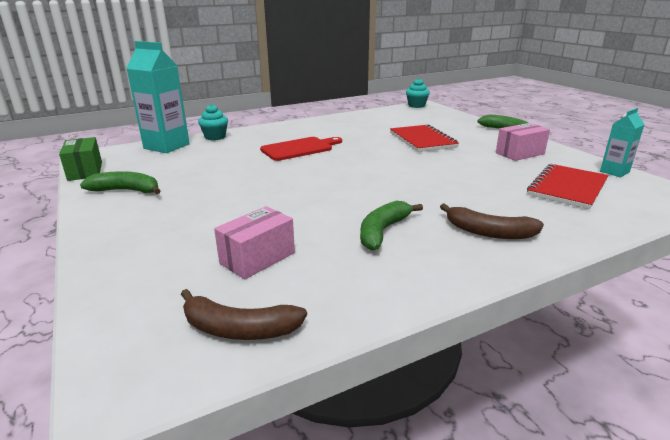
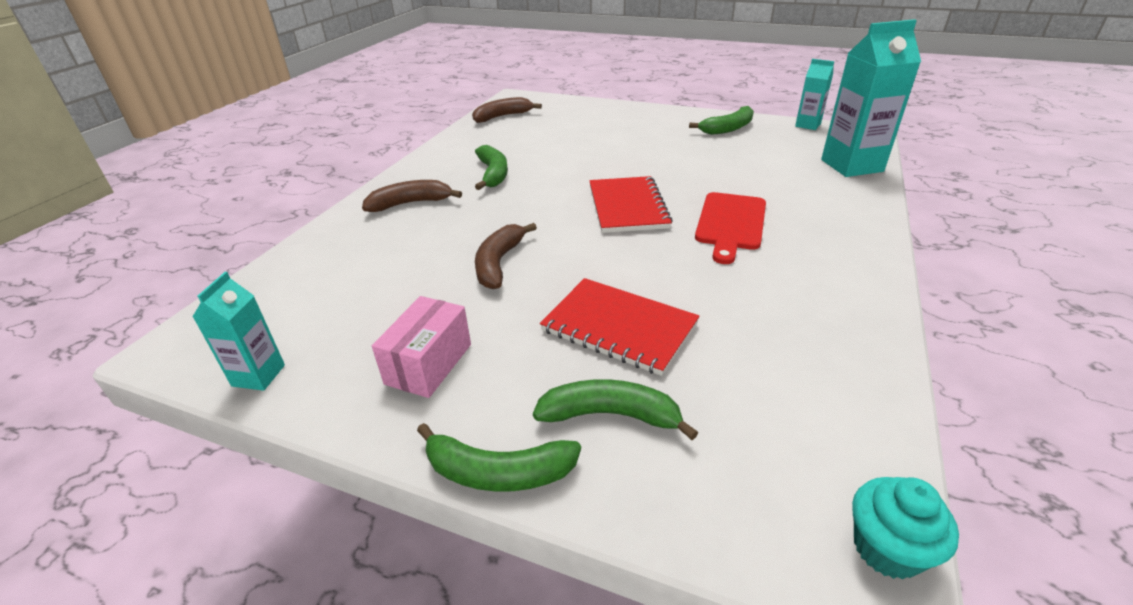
camera: 140 degrees right, 10 degrees up
green box [59,137,102,181] -> turquoise carton [795,59,834,130]
turquoise cupcake [198,104,228,140] -> none
pink box [214,206,295,279] -> none
red notebook [527,164,608,209] -> red notebook moved to [590,176,673,233]
none -> brown banana [475,223,537,289]
none -> green banana [533,379,698,440]

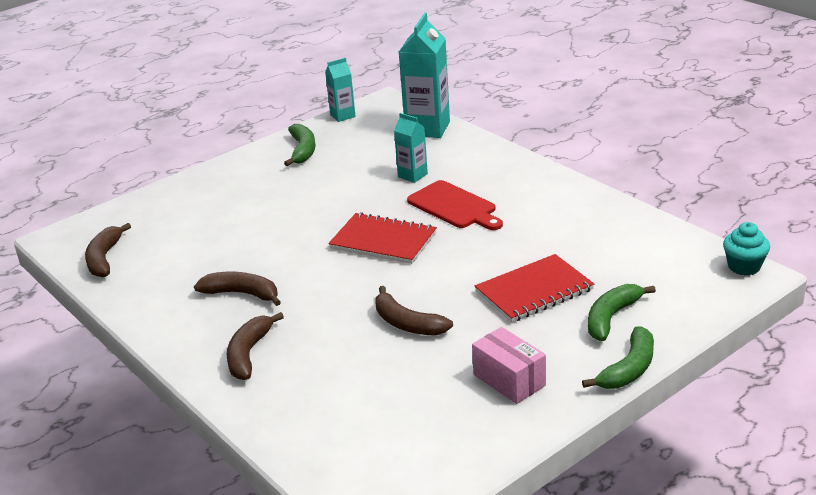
camera: 60 degrees left, 5 degrees down
turquoise carton [192,272,285,391] -> turquoise carton moved to [394,113,428,183]
green banana [475,145,508,190] -> brown banana [194,271,281,306]

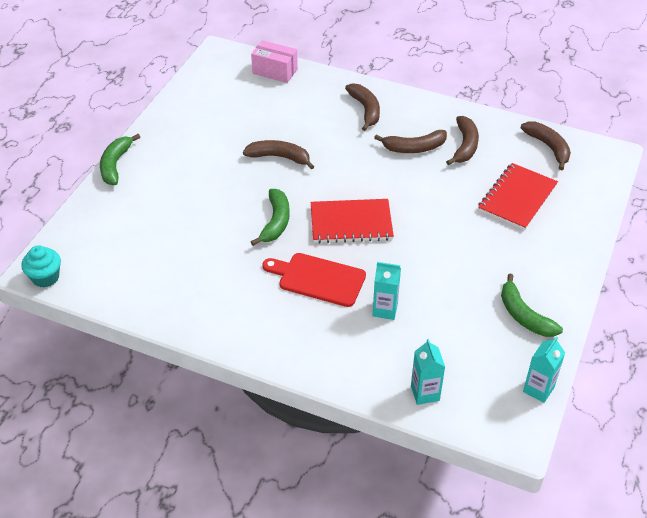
camera: 150 degrees right, 15 degrees up
turquoise carton [399,13,450,138] -> turquoise carton [411,339,445,405], size x0.54
pink box [472,327,546,404] -> pink box moved to [251,40,298,83]
red notebook [475,254,594,322] -> red notebook moved to [478,163,558,230]
green banana [588,284,656,341] -> green banana moved to [251,189,290,246]
none -> brown banana [446,116,479,165]

